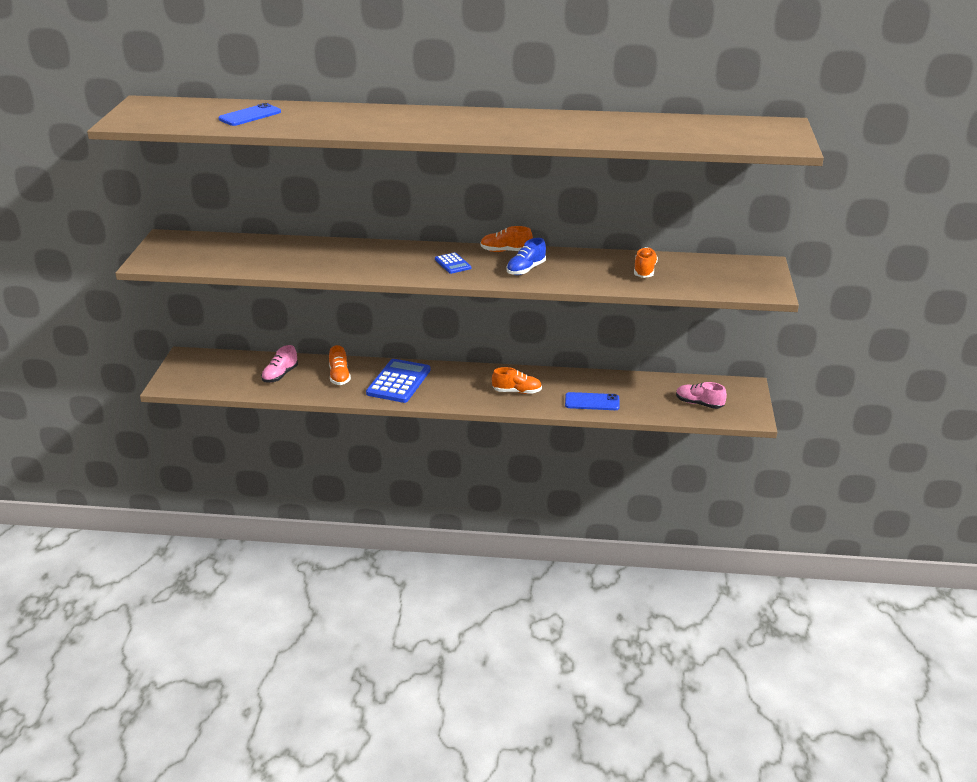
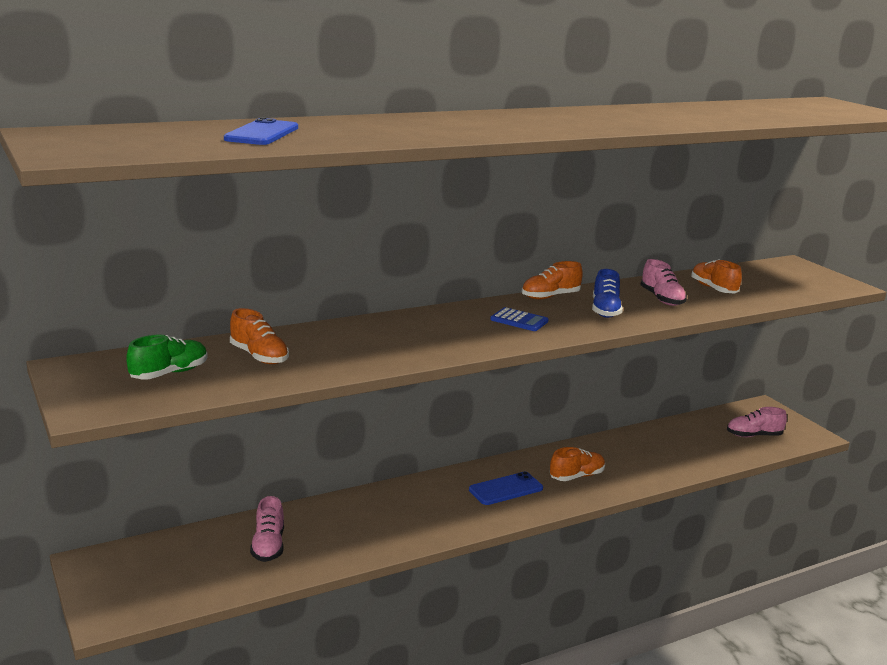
camera: 35 degrees left, 10 degrees down
orange shoe [329,345,351,385] -> orange shoe moved to [230,308,289,364]
blue calculator [366,359,431,403] -> none
blue phone [565,392,620,410] -> blue phone moved to [469,471,543,505]
none -> green shoe [126,334,208,380]
none -> pink shoe [640,259,687,306]

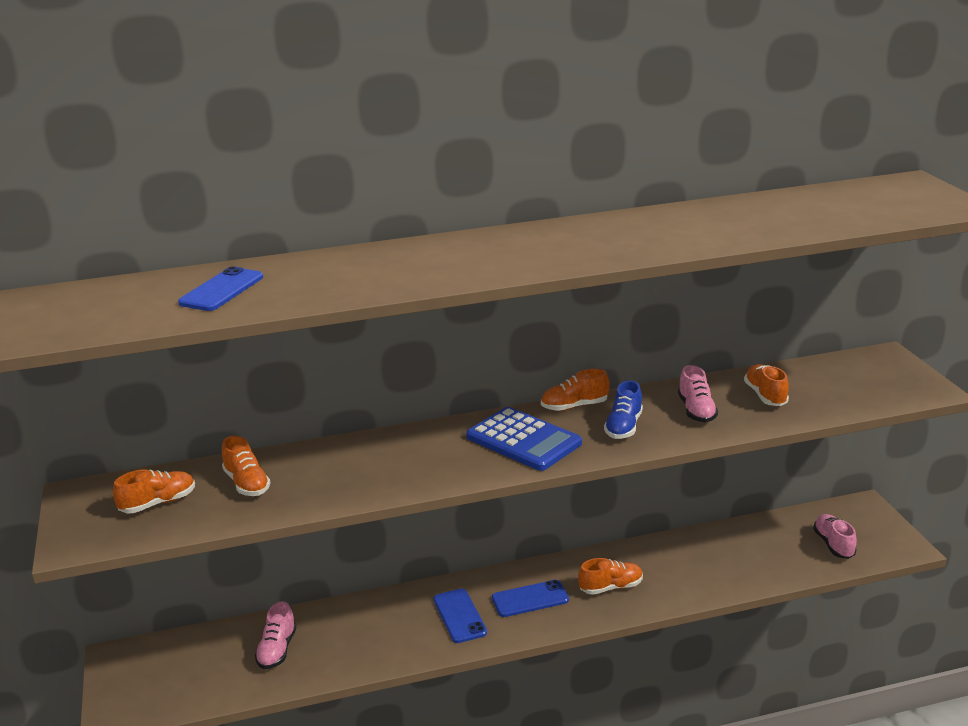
camera: 15 degrees right, 5 degrees up
green shoe [126,334,208,380] -> orange shoe [113,469,195,513]
blue calculator [490,307,548,331] -> blue calculator [466,407,582,471], size x1.94
pink shoe [727,407,787,437] -> pink shoe turned 75 degrees clockwise [813,514,857,559]
none -> blue phone [433,588,487,643]

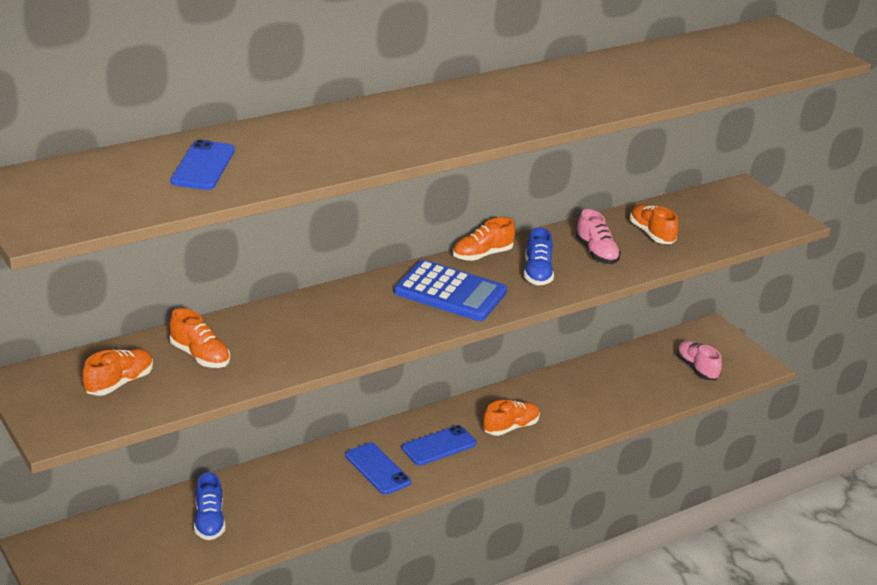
camera: 20 degrees left, 5 degrees up
pink shoe [255,601,297,669] -> blue shoe [194,472,225,540]

